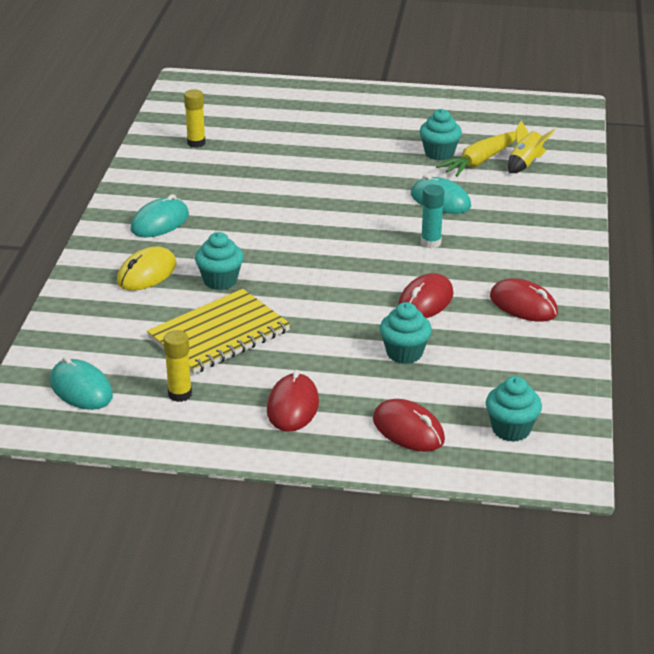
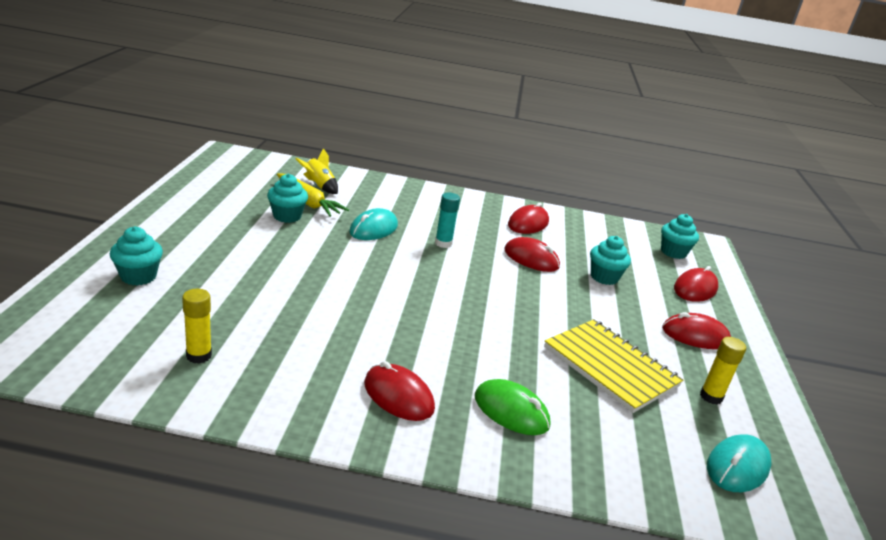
camera: 95 degrees left, 5 degrees down
yellow mouse [117,246,176,291] -> green mouse [475,379,550,435]
turquoise mouse [130,194,189,237] -> red mouse [364,361,435,421]
turquoise cupcake [195,232,244,290] -> turquoise cupcake moved to [110,226,163,286]

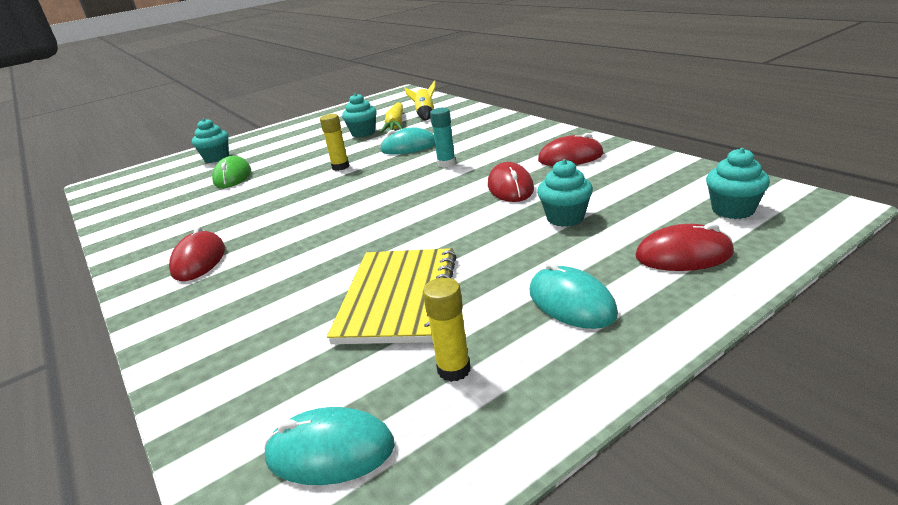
camera: 55 degrees right, 0 degrees up
yellow glue stick [182,289,212,364] -> yellow glue stick moved to [320,114,349,171]
green mouse [475,379,550,435] -> green mouse moved to [212,156,251,188]
red mouse [662,312,731,349] -> turquoise mouse [529,262,618,329]

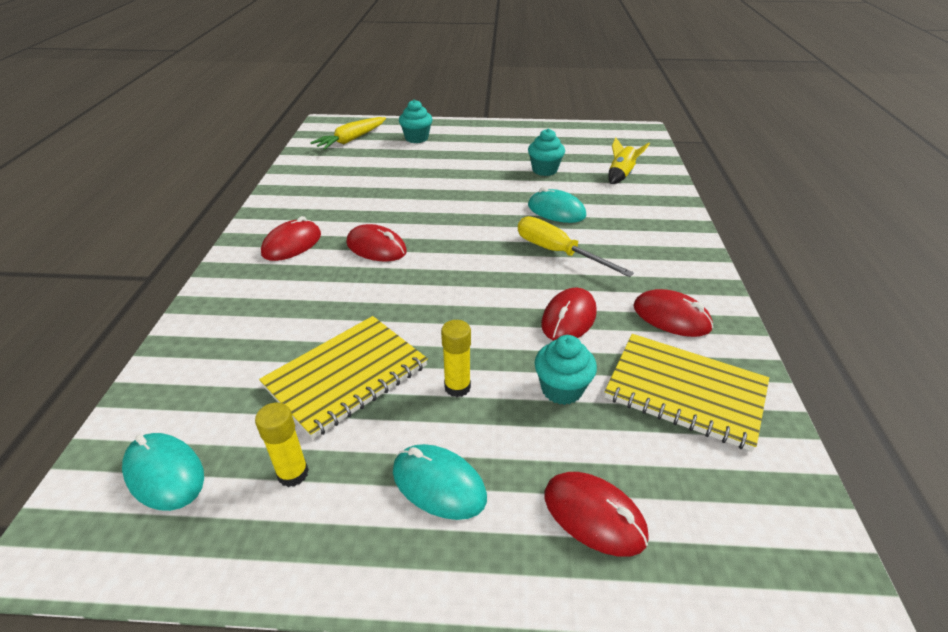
camera: 35 degrees right, 10 degrees up
green mouse [212,156,251,188] -> none
yellow glue stick [320,114,349,171] -> yellow glue stick moved to [441,320,471,397]
yellow carrot [380,102,403,133] -> yellow carrot moved to [310,117,386,150]
turquoise glue stick [430,108,456,168] -> yellow screwdriver [518,216,634,277]
turquoise mouse [529,262,618,329] -> turquoise mouse turned 60 degrees counterclockwise [393,444,487,520]
turquoise cupcake [706,148,770,219] -> none
none -> red mouse [347,224,407,262]
none -> yellow notebook [605,334,769,451]

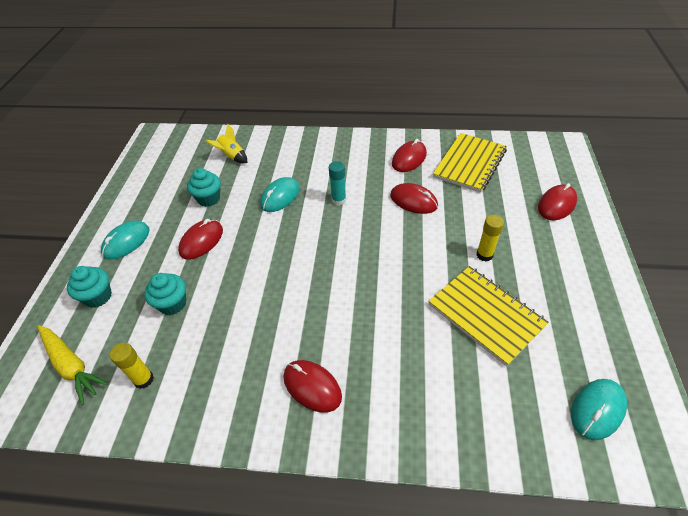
camera: 85 degrees left, 10 degrees up
yellow glue stick [255,402,309,487] -> yellow glue stick moved to [110,343,154,389]
red mouse [347,224,407,262] -> red mouse moved to [178,219,223,260]
turquoise mouse [393,444,487,520] -> turquoise mouse moved to [101,221,150,260]
yellow screwdriver [518,216,634,277] -> turquoise glue stick [329,161,346,206]
turquoise cupcake [534,335,597,405] -> turquoise cupcake moved to [144,273,186,315]

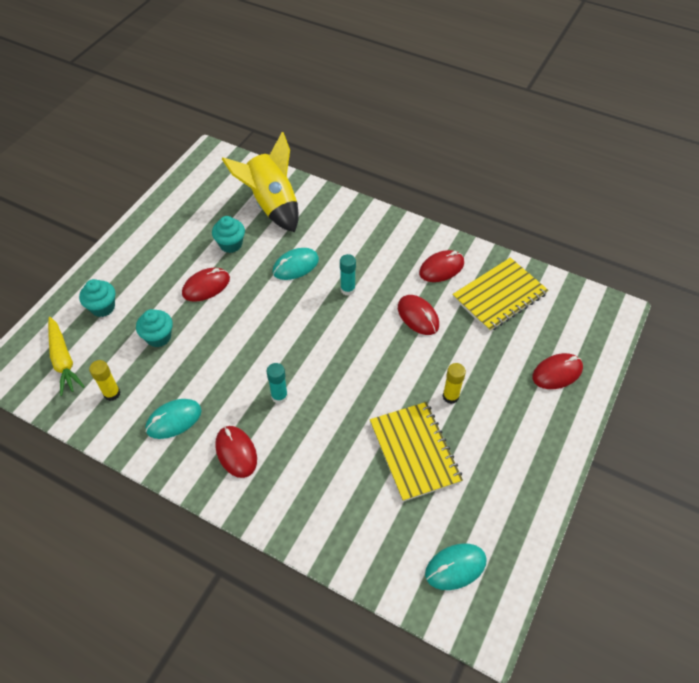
camera: 20 degrees right, 5 degrees up
turquoise mouse [101,221,150,260] -> turquoise mouse moved to [145,399,202,439]
yellow rocket [206,123,247,163] -> yellow rocket [222,132,299,232], size x2.13
none -> turquoise glue stick [266,363,288,404]

